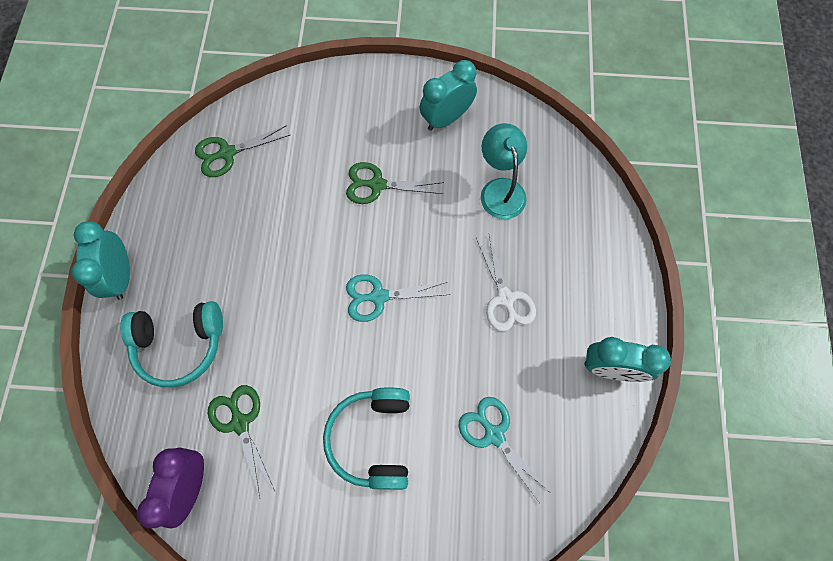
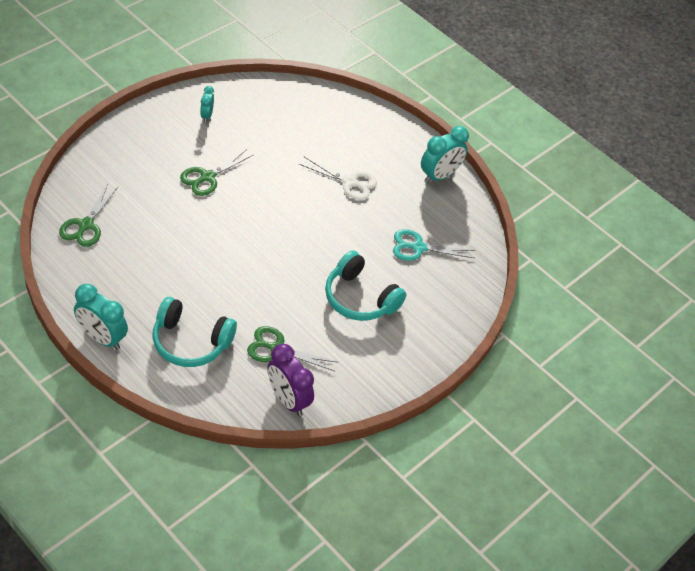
camera: 55 degrees left, 20 degrees down
turquoise headphones [120,301,223,387] -> turquoise headphones turned 75 degrees clockwise [152,297,237,367]
turquoise scissors [346,274,450,322] -> none
turquoise clock [420,60,477,131] -> turquoise clock [200,86,214,122], size x0.55
turquoise lamp [481,123,527,219] -> none

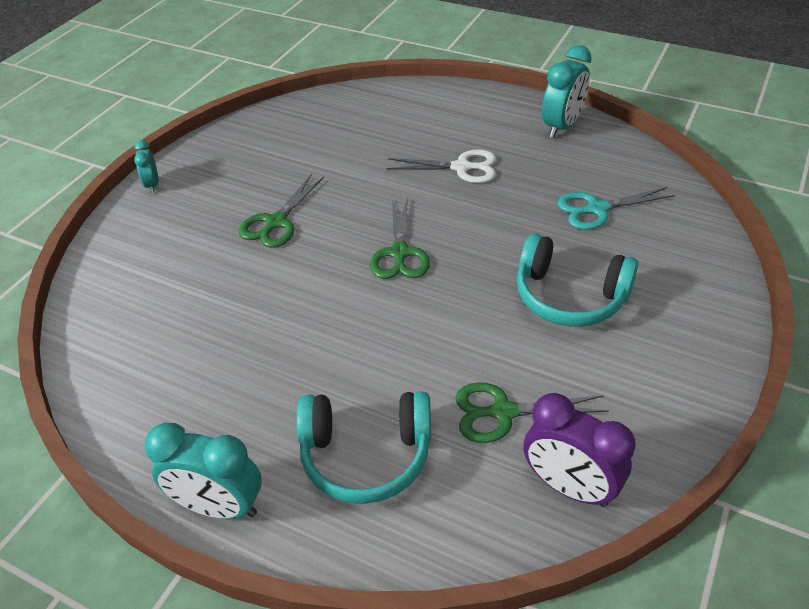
camera: 10 degrees left, 5 degrees down
green scissors [59,184,118,247] -> green scissors moved to [370,197,430,279]
turquoise clock [200,86,214,122] -> turquoise clock moved to [134,140,159,193]

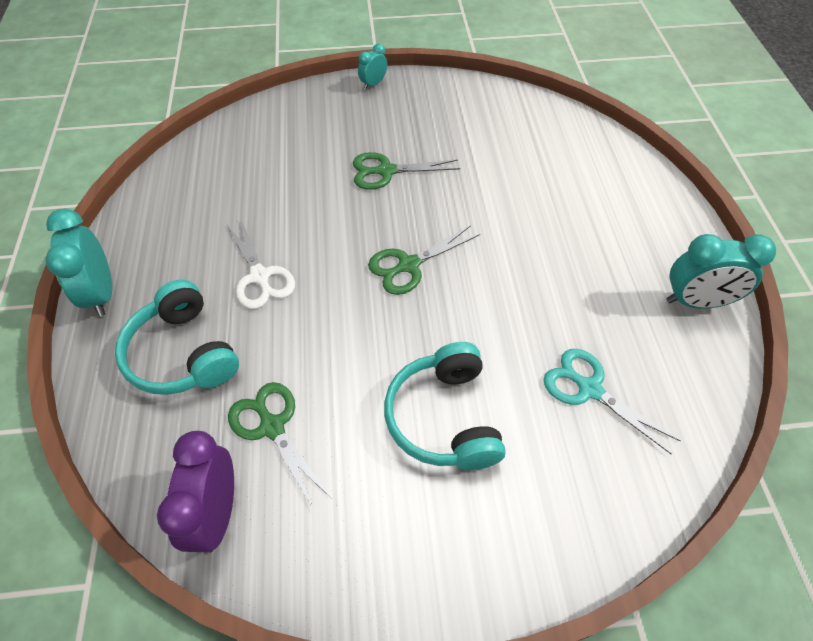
camera: 55 degrees right, 10 degrees up
white scissors [386,149,496,183] -> white scissors moved to [226,218,295,309]

